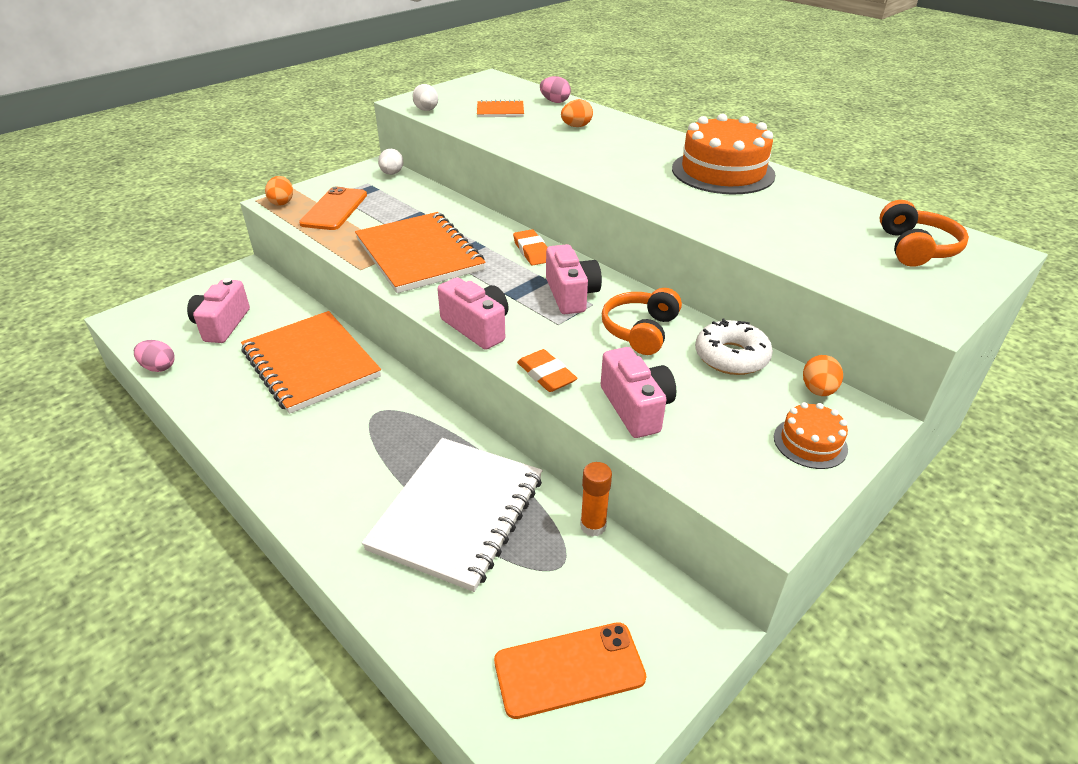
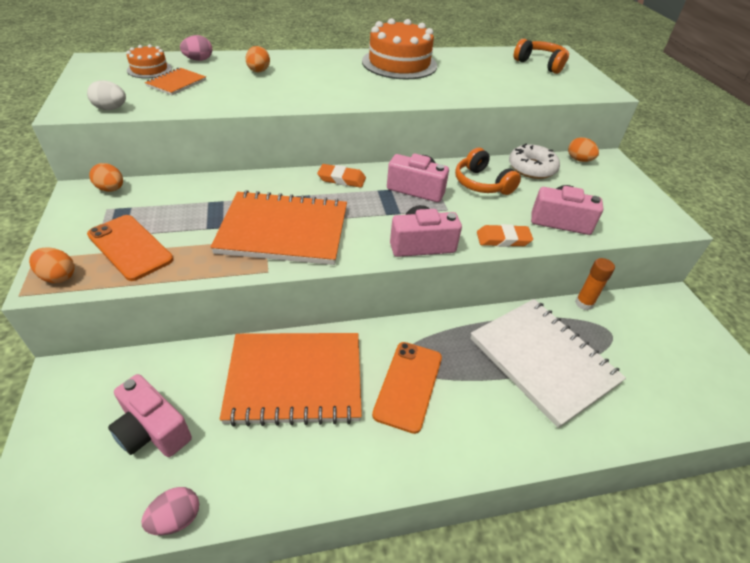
camera: 60 degrees left, 5 degrees up
white egg [378,149,403,175] -> orange egg [89,163,123,192]
orange phone [494,622,647,719] -> orange phone moved to [372,342,442,434]
orange cake [774,402,848,469] -> orange cake moved to [126,44,172,78]

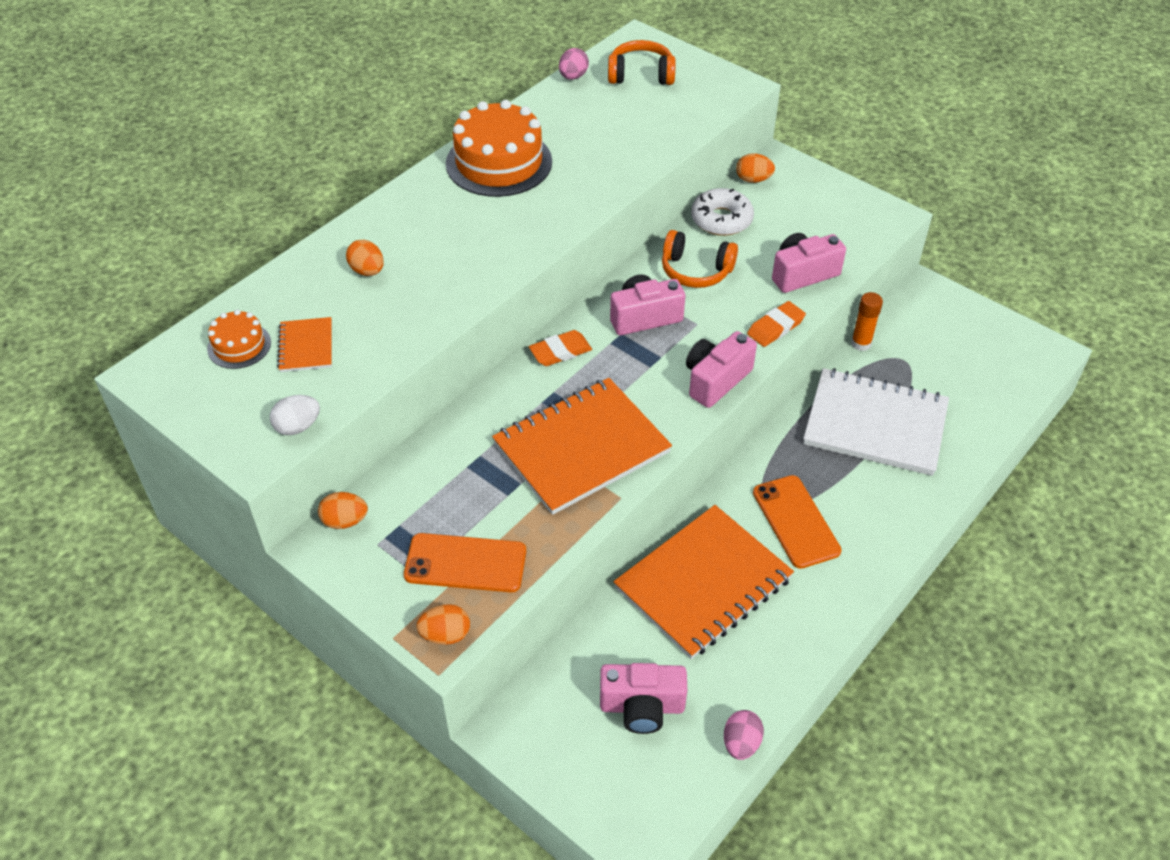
camera: 35 degrees left, 5 degrees up
pink egg [180,35,212,61] -> pink egg moved to [559,48,589,80]

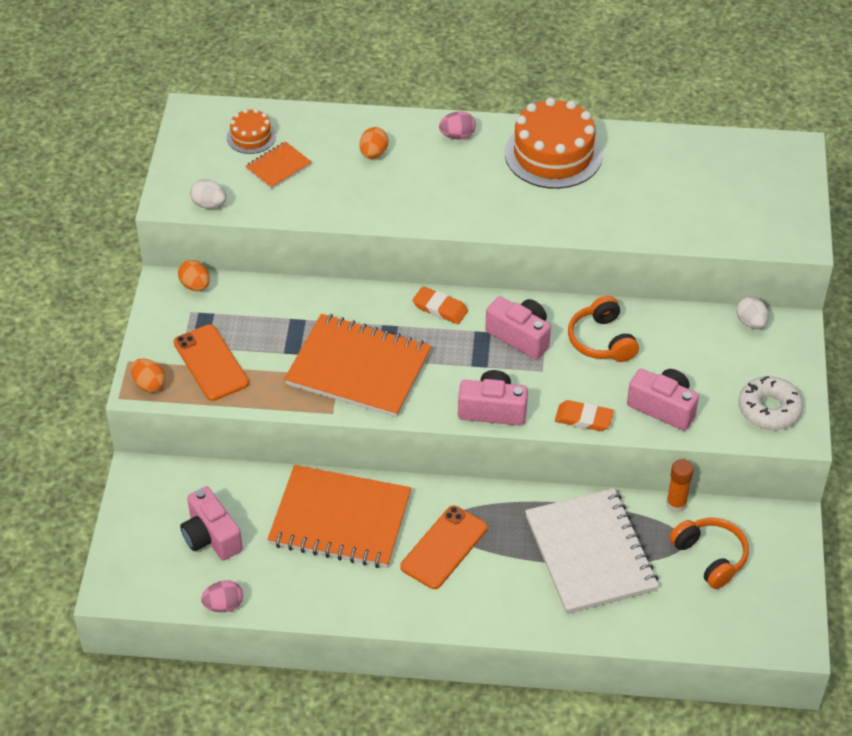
camera: 55 degrees right, 0 degrees up
pink egg [559,48,589,80] -> pink egg moved to [439,111,476,139]
orange headphones [608,40,676,85] -> orange headphones moved to [669,517,749,589]
white donut [691,188,754,236] -> white donut moved to [739,376,804,430]
orange egg [736,153,775,183] -> white egg [736,296,769,329]

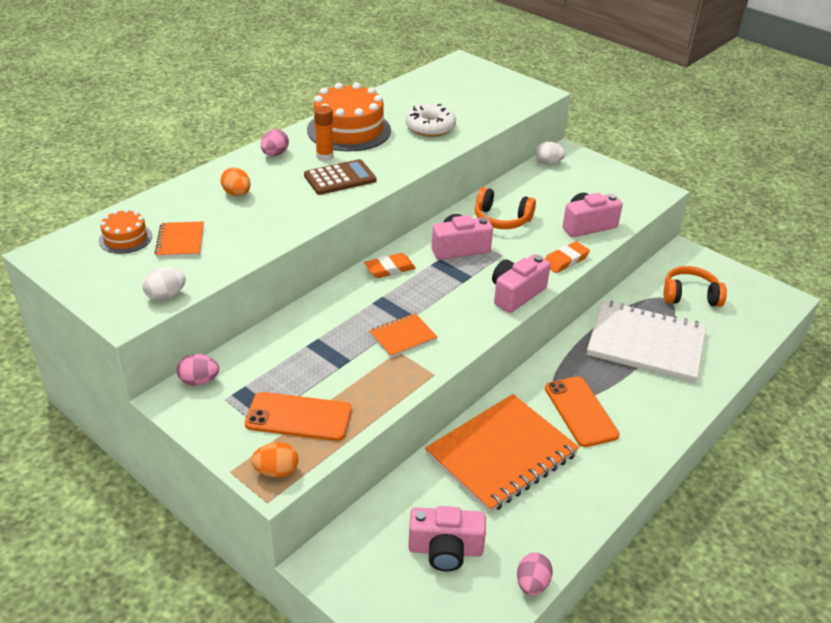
camera: 55 degrees left, 10 degrees down
orange egg [178,260,210,291] -> pink egg [176,354,219,385]
orange notebook [284,314,431,418] -> orange notebook [369,313,438,358], size x0.46
orange glue stick [666,459,694,513] -> orange glue stick moved to [314,106,333,161]
white donut [739,376,804,430] -> white donut moved to [405,104,456,137]
none -> brown calculator [304,159,376,195]

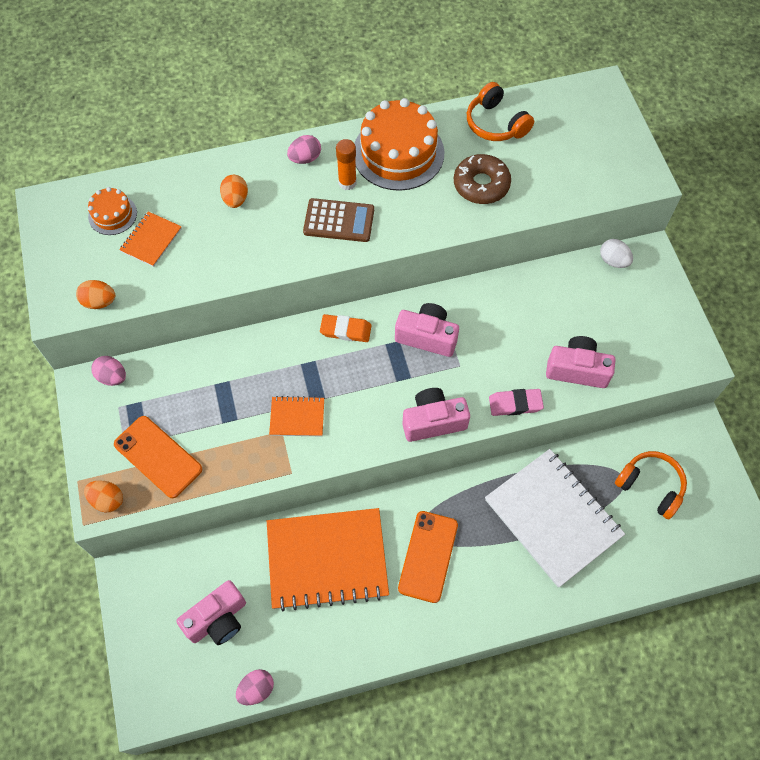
camera: 35 degrees right, 25 degrees up
white egg [142,267,186,301] -> orange egg [76,280,115,309]
white donut [405,104,456,137] -> brown donut [454,154,511,204]
pink camera [408,506,486,571] -> pink camera turned 75 degrees counterclockwise [176,580,246,645]
orange headphones [475,187,536,229] -> orange headphones moved to [467,82,534,141]
orange eraser [545,241,590,273] -> pink eraser [489,389,544,416]

